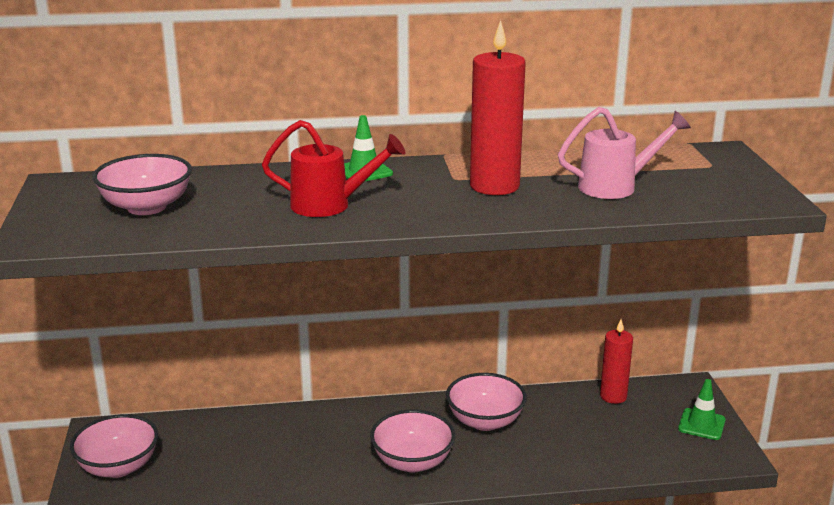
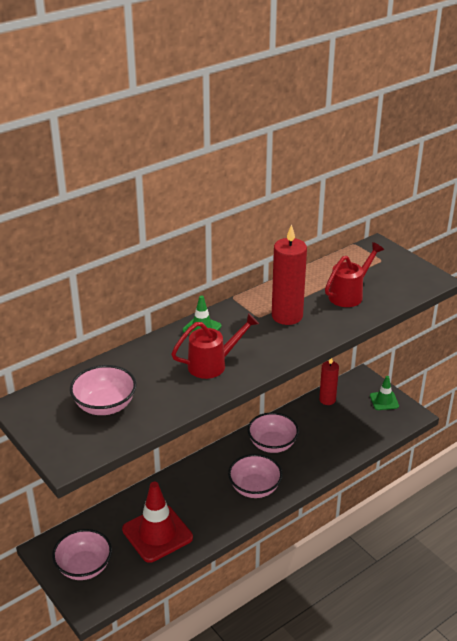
camera: 30 degrees left, 10 degrees up
pink watering can [558,107,691,199] -> red watering can [325,242,384,307]
none -> red traffic cone [122,482,193,563]

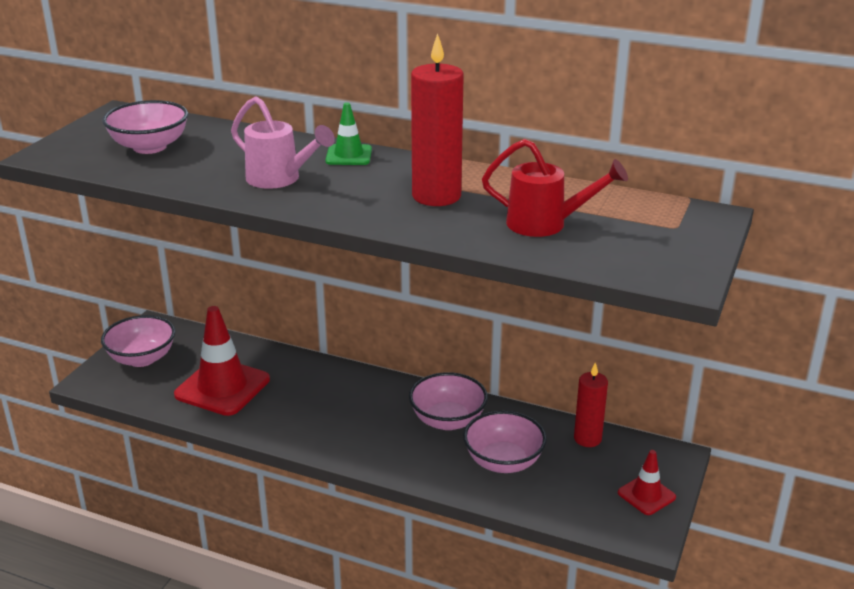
camera: 60 degrees right, 5 degrees down
red watering can [171,313,259,379] -> pink watering can [231,96,335,189]
pink bowl [228,454,282,498] -> pink bowl moved to [463,411,547,473]
green traffic cone [370,376,399,410] -> red traffic cone [618,450,676,515]

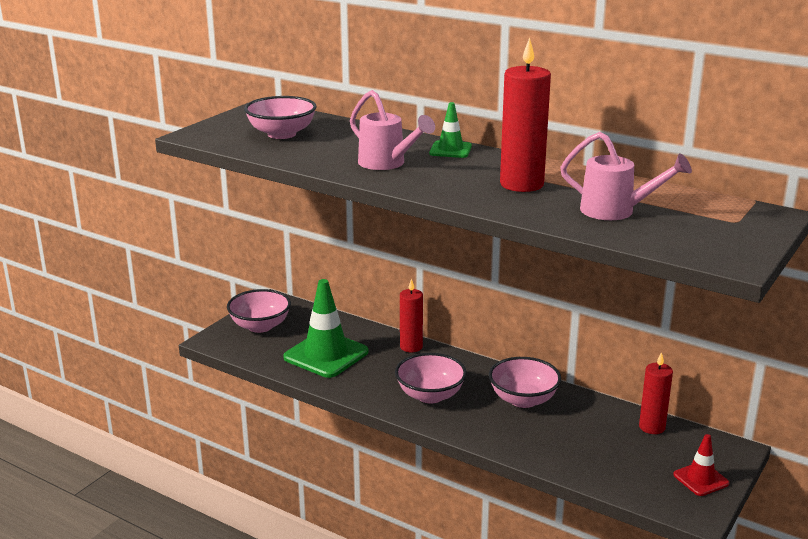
camera: 10 degrees right, 5 degrees down
red traffic cone [174,306,270,416] -> green traffic cone [283,279,368,378]
pink bowl [463,411,547,473] -> pink bowl moved to [395,353,467,404]
red watering can [482,139,628,237] -> pink watering can [560,132,692,220]
none -> red candle [400,278,423,352]

